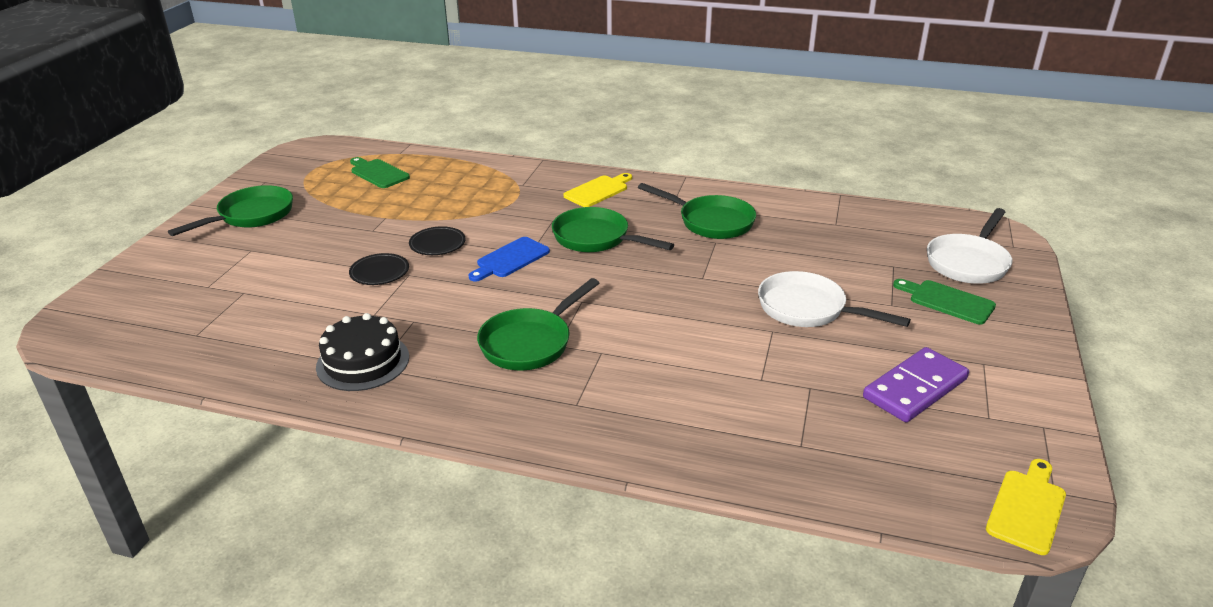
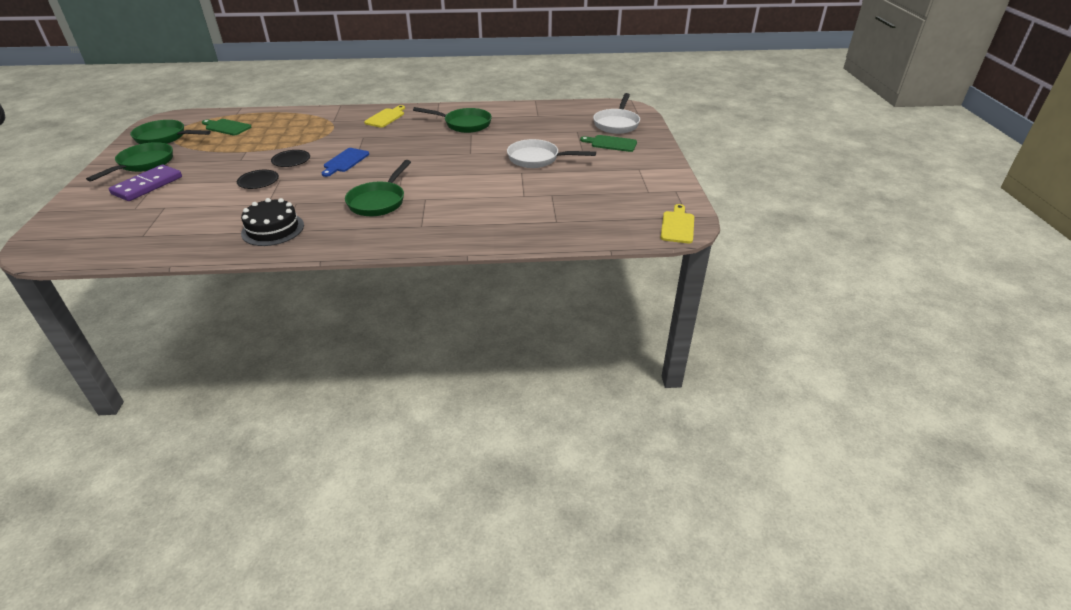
camera: 20 degrees left, 5 degrees up
green pan [552,207,674,252] -> green pan moved to [130,120,211,144]
purple domino [863,347,969,422] -> purple domino moved to [109,165,182,201]

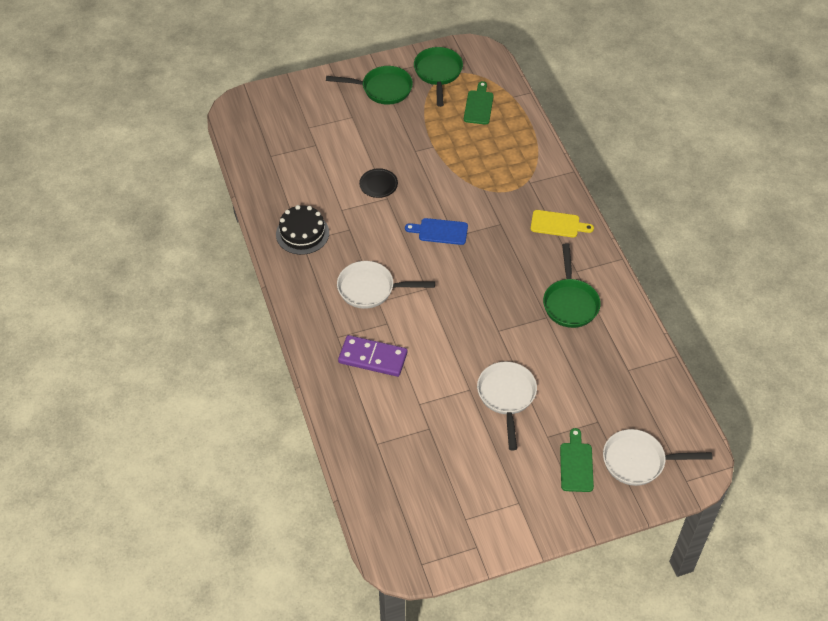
camera: 75 degrees right, 15 degrees up
purple domino [109,165,182,201] -> purple domino moved to [338,335,407,377]
black plate [271,150,310,167] -> none
green pan [345,160,411,216] -> white pan [337,261,435,309]
yellow cutting board [660,204,694,243] -> none

